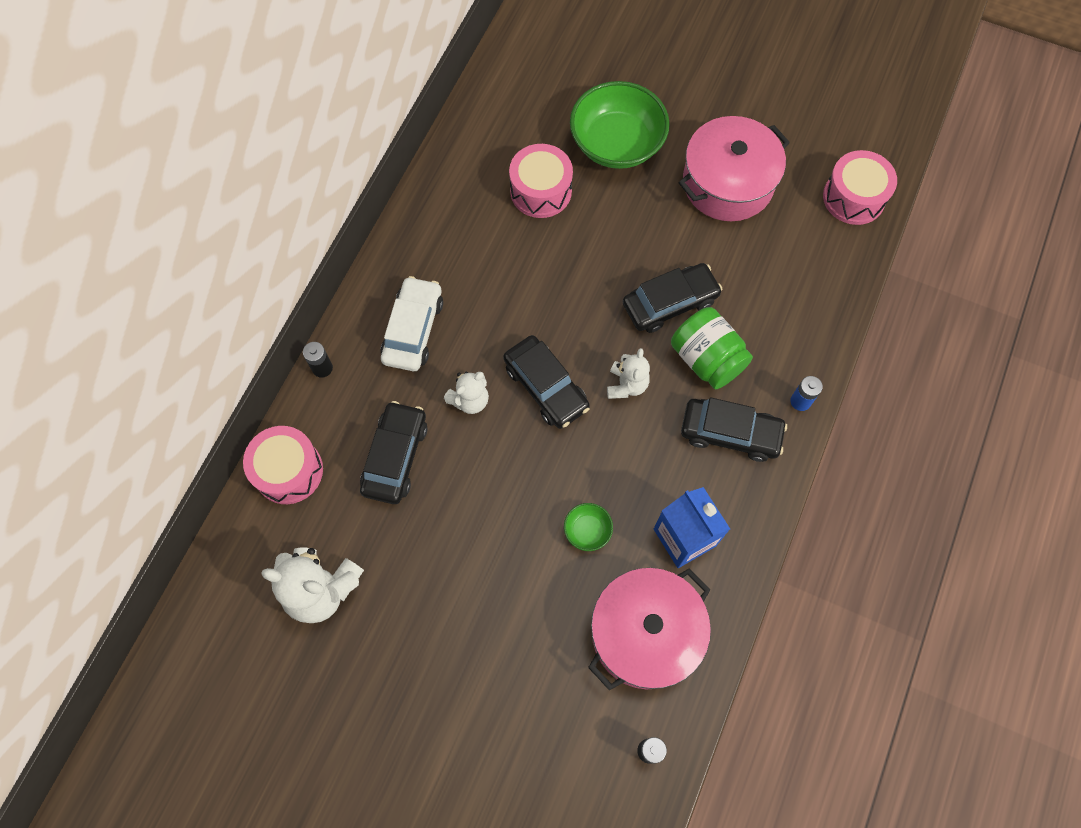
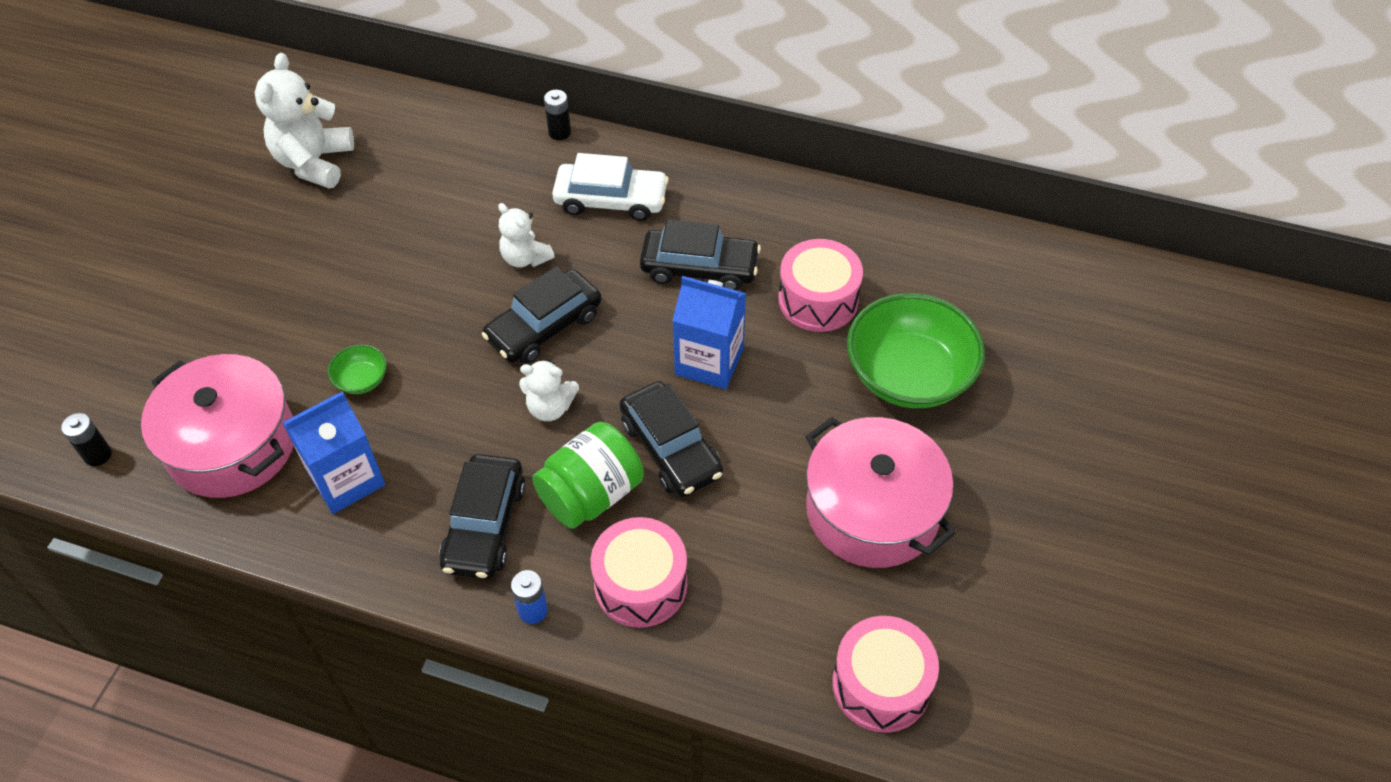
camera: 85 degrees right, 15 degrees down
pink drum [243,426,323,504] -> pink drum moved to [591,517,687,628]
black car [360,401,427,504] -> black car moved to [640,220,761,290]
none -> blue carton [672,276,746,389]

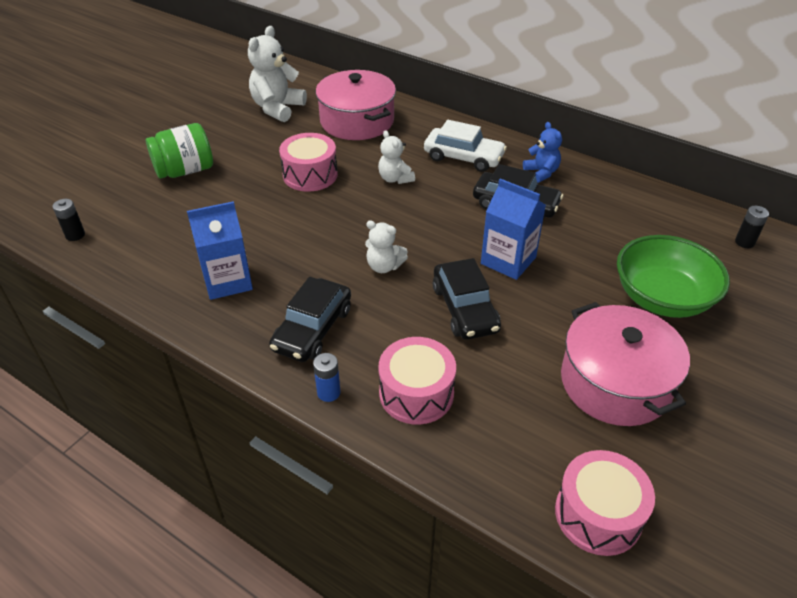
camera: 15 degrees right, 10 degrees down
pink pot [141,354,294,498] -> pink pot moved to [316,70,396,140]
green bowl [328,344,387,394] -> none
black car [482,266,602,364] -> none
green jar [532,422,644,529] -> green jar moved to [146,123,213,179]
black battery [544,90,571,140] -> black battery moved to [735,206,769,248]
pink drum [778,239,863,332] -> pink drum moved to [279,133,338,192]
none -> blue teddy bear [523,122,562,183]

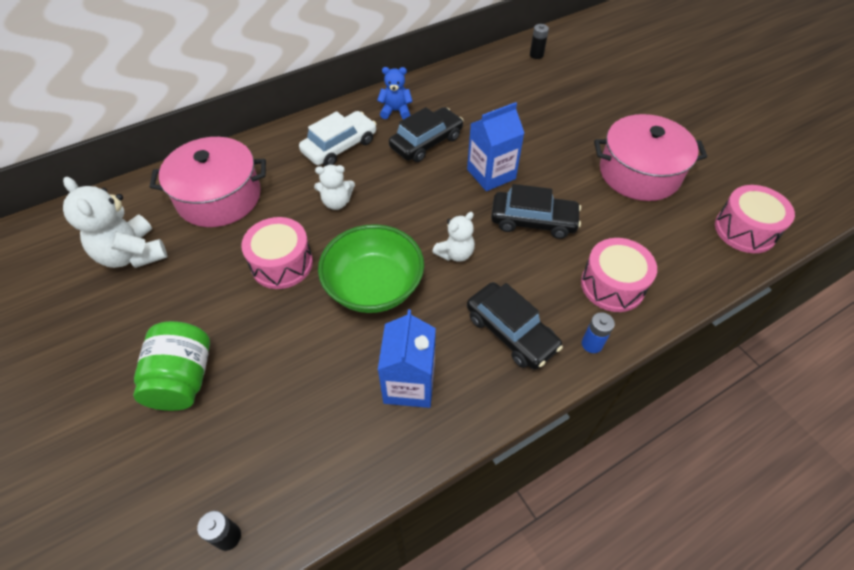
camera: 65 degrees left, 10 degrees up
green bowl [617,235,730,318] -> green bowl moved to [318,224,424,313]

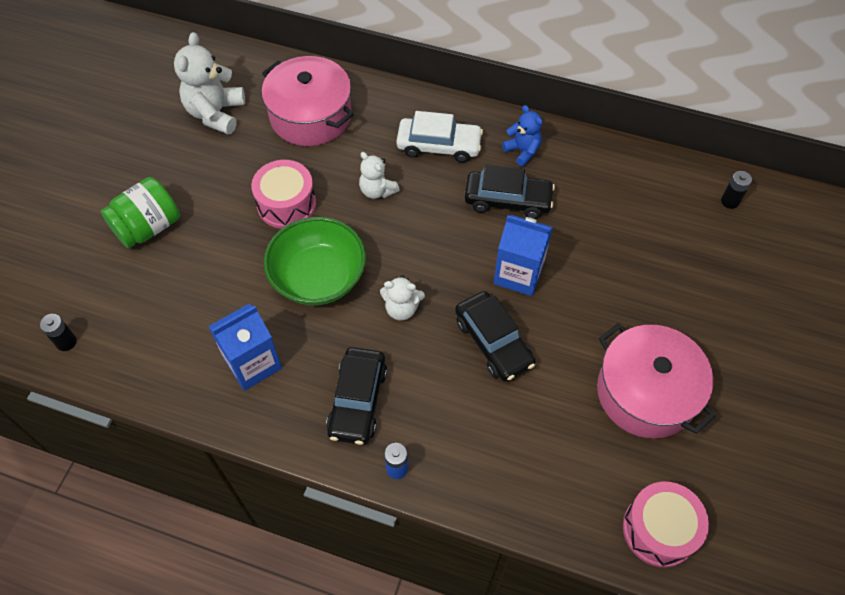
camera: 50 degrees right, 5 degrees up
pink drum [581,238,657,312] -> none

